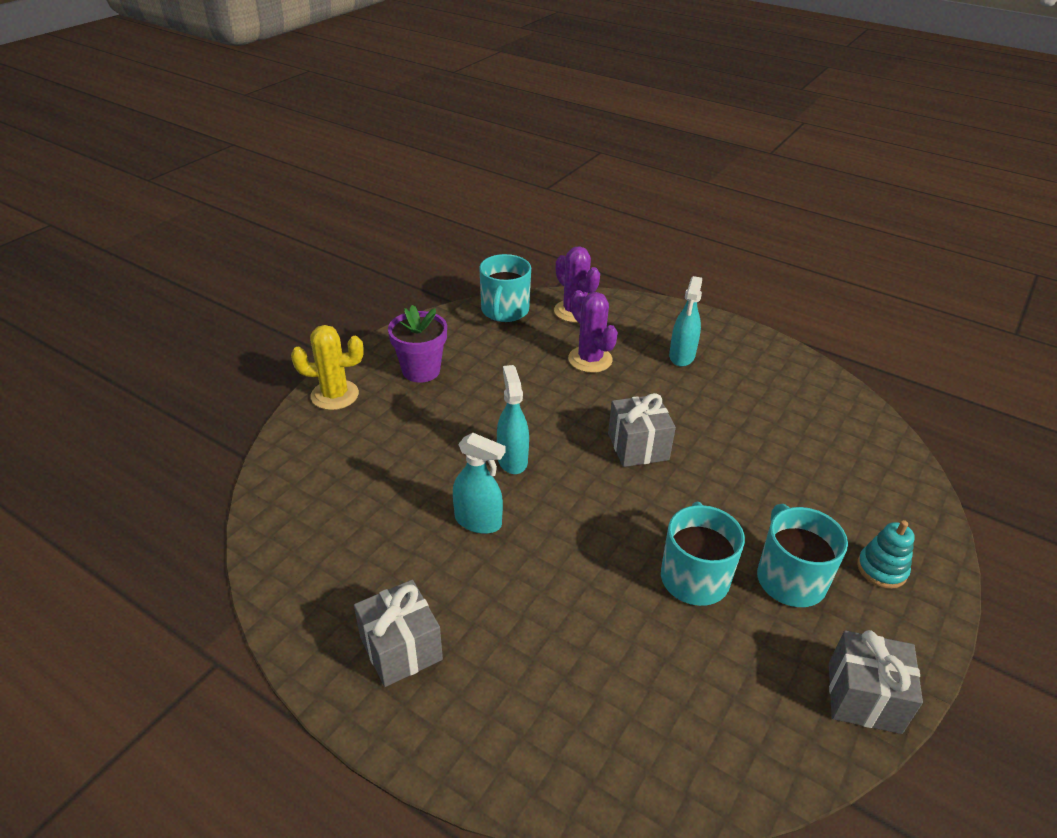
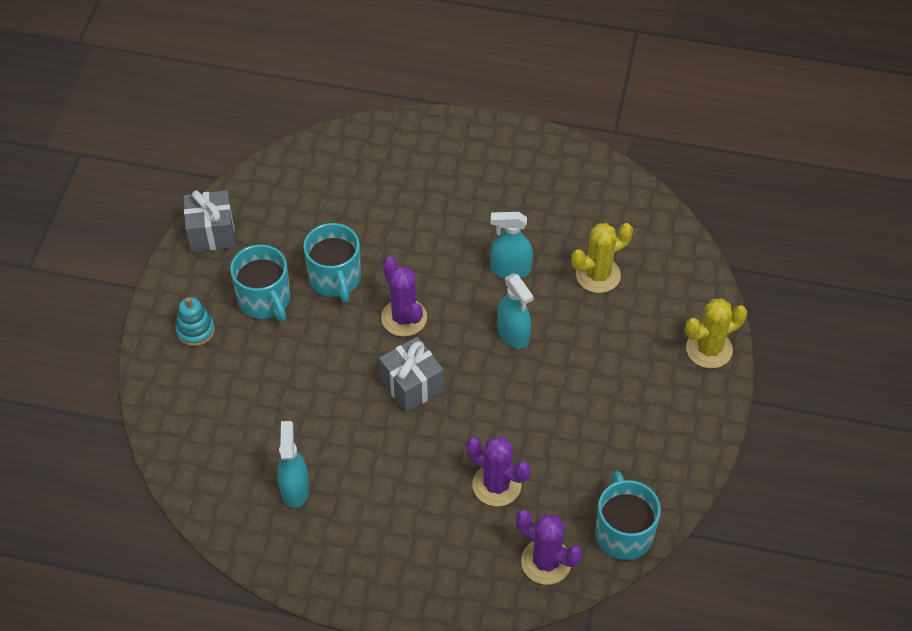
camera: 160 degrees right, 15 degrees up
grey gift [354,580,443,687] -> none
purple flower pot [388,305,447,383] -> none
turquoise spray bottle [669,276,702,367] -> turquoise spray bottle moved to [277,421,309,508]
none -> purple cactus [381,257,427,337]
none -> yellow cactus [571,223,633,293]

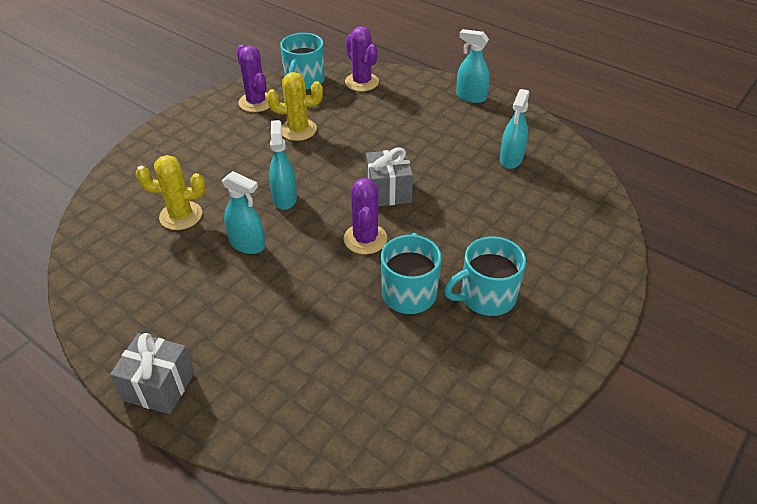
camera: 155 degrees left, 10 degrees down
turquoise stacking toy [175,297,215,346] -> none
grey gift [184,190,235,252] -> grey gift moved to [110,333,194,414]
turquoise mug [230,245,290,322] -> turquoise mug turned 105 degrees counterclockwise [444,236,526,316]
purple cactus [467,436,530,506] -> purple cactus moved to [237,45,270,112]
yellow cactus [685,298,747,368] -> yellow cactus moved to [267,72,323,141]
none -> turquoise spray bottle [456,29,490,103]

